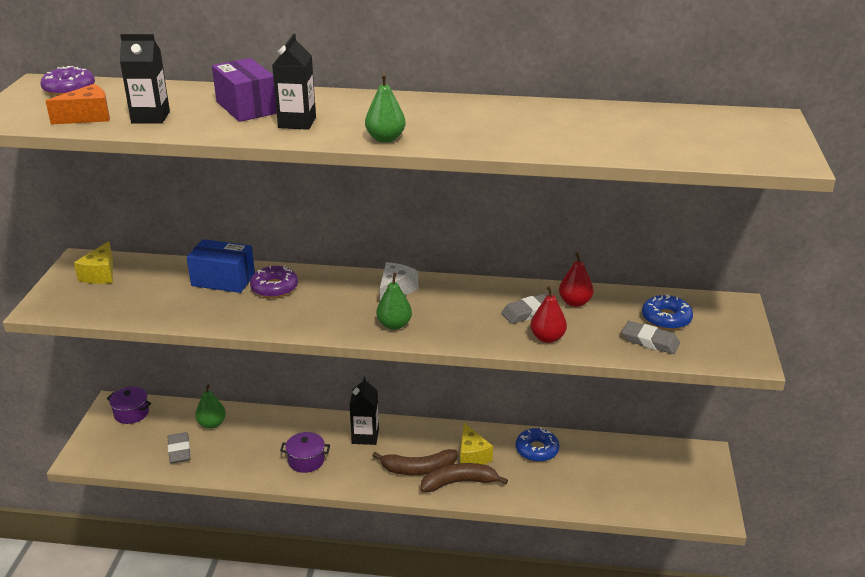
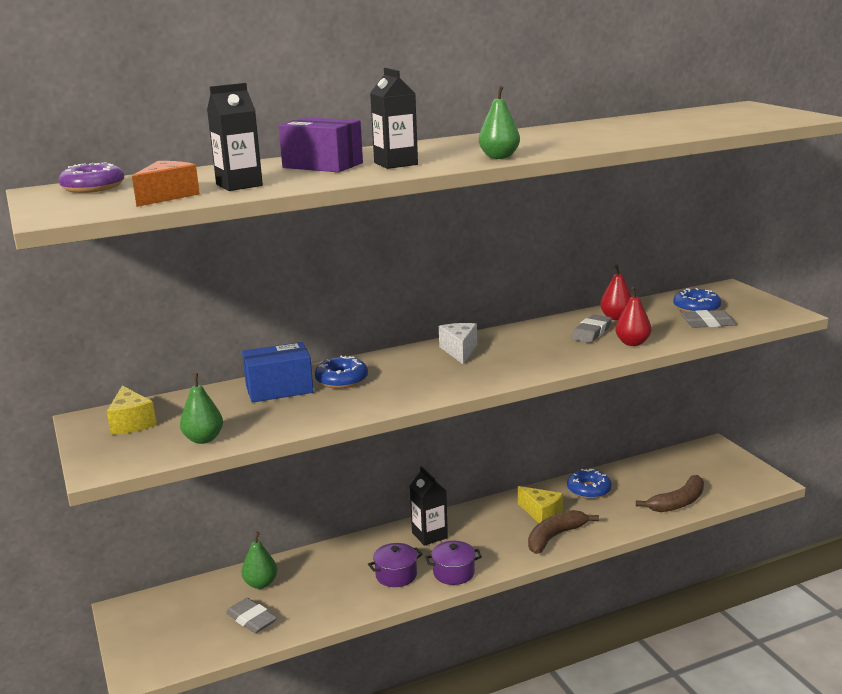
camera: 30 degrees left, 10 degrees down
purple pot [107,387,151,424] -> purple pot moved to [425,541,482,585]
purple donut [250,266,298,298] -> blue donut [315,355,368,389]
brown banana [372,449,458,475] -> brown banana moved to [636,475,704,512]
green pear [377,273,412,330] -> green pear moved to [180,373,223,444]

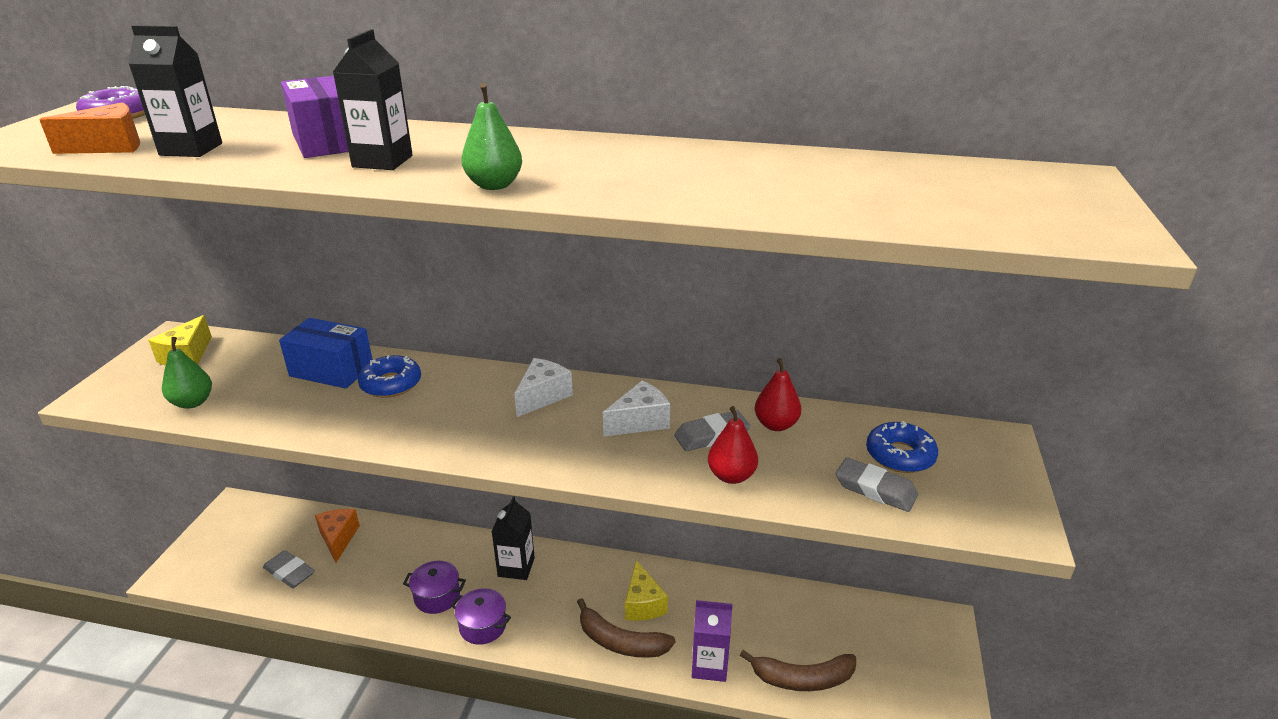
camera: 35 degrees right, 10 degrees up
grey eraser [226,598,277,633] -> grey eraser turned 45 degrees counterclockwise [263,550,315,588]
green pear [242,532,277,589] -> orange cheese [315,509,360,563]
brown banana [528,510,599,554] -> brown banana turned 150 degrees counterclockwise [577,598,675,658]
blue donut [567,469,612,499] -> none
none -> white cheese [603,381,670,436]
none -> purple carton [691,600,733,682]

